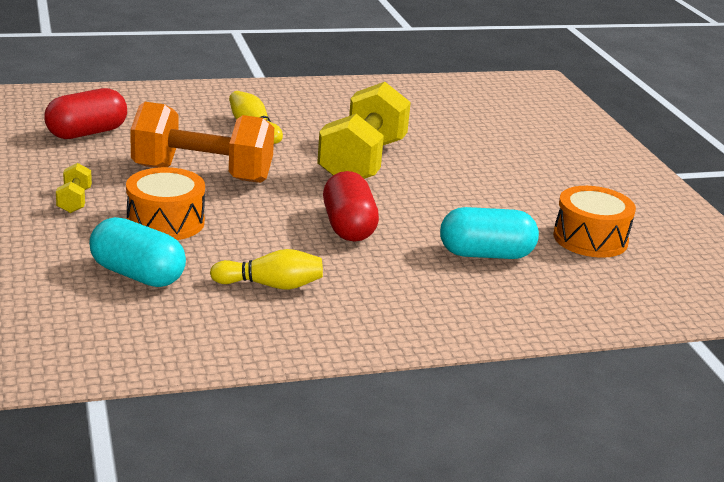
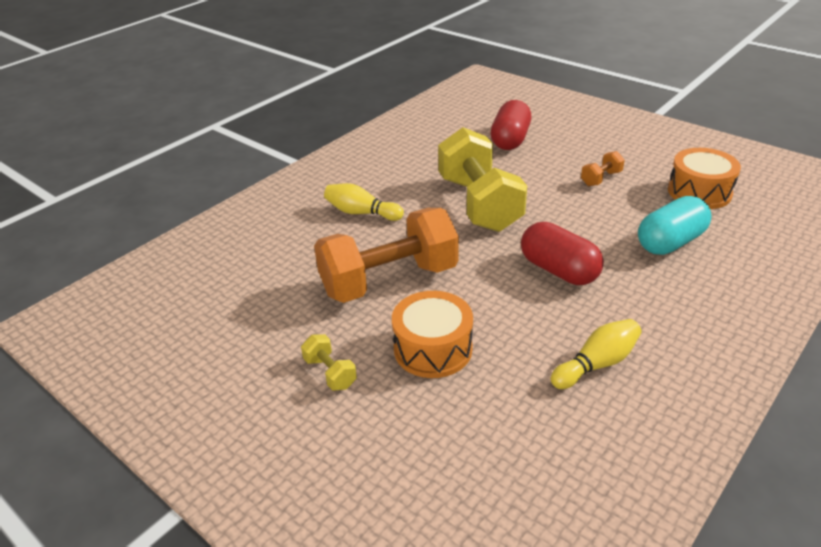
camera: 30 degrees left, 10 degrees up
red capsule [44,88,127,139] -> red capsule moved to [491,100,531,150]
turquoise capsule [89,217,186,287] -> none
none -> orange dumbbell [581,151,625,186]

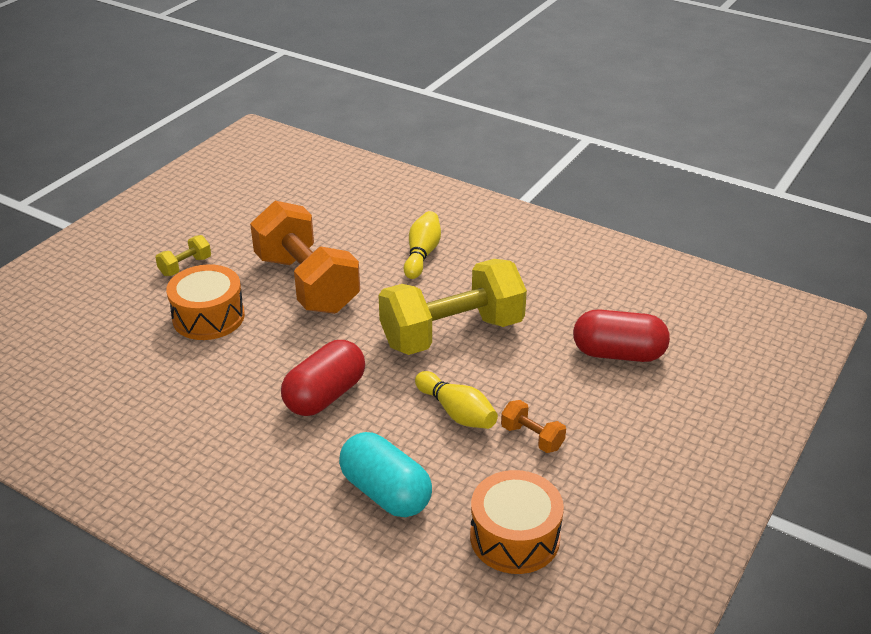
camera: 80 degrees right, 0 degrees up
yellow bowling pin [551,319,642,389] -> yellow bowling pin moved to [415,371,498,429]

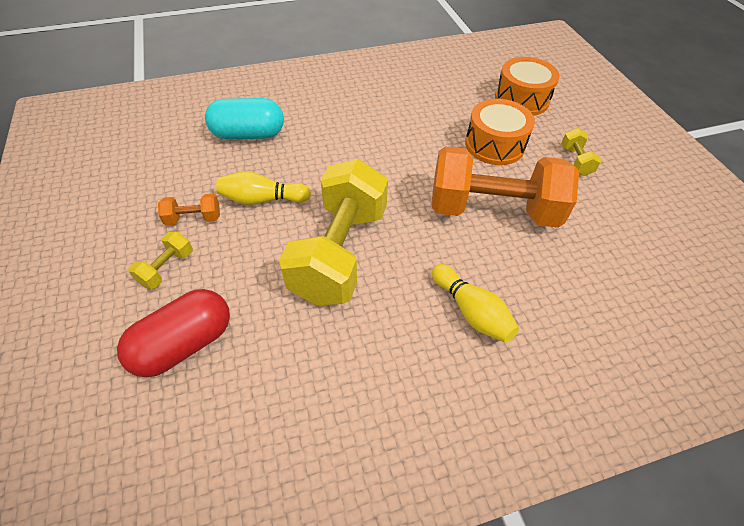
camera: 130 degrees right, 15 degrees up
red capsule [281,340,365,416] -> none
orange drum [470,470,564,574] -> orange drum moved to [495,57,560,116]
none -> yellow dumbbell [128,232,193,289]

